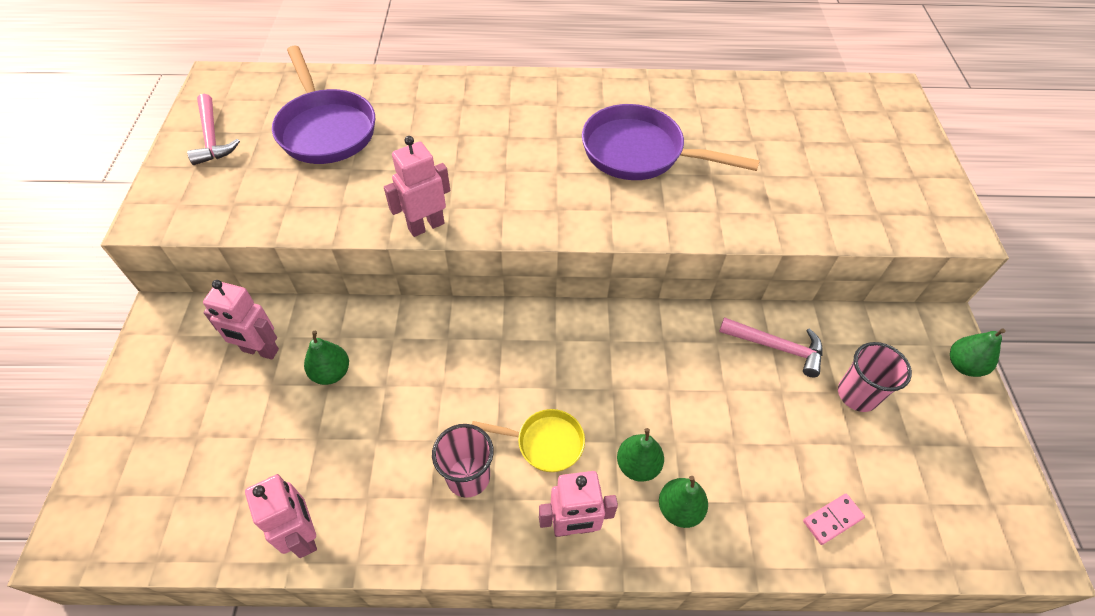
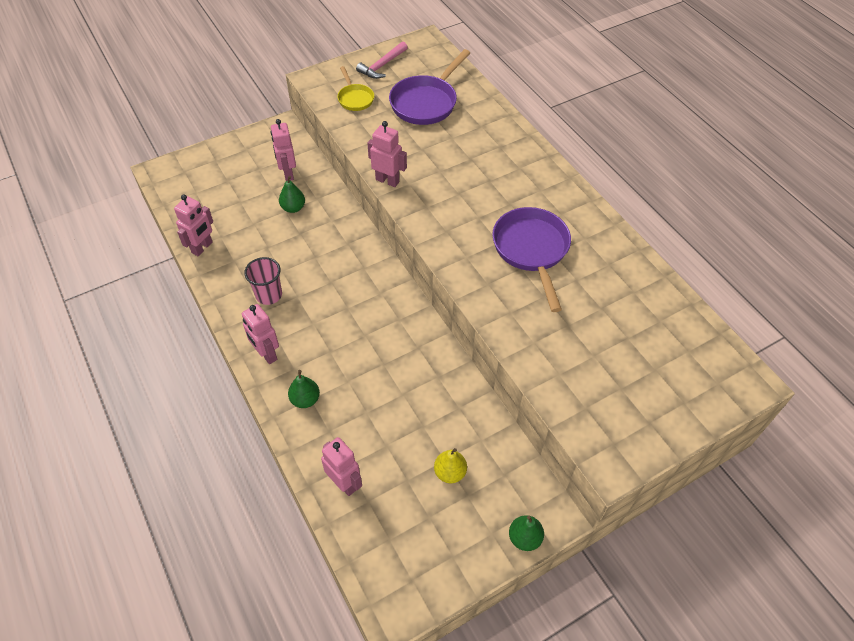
camera: 60 degrees right, 0 degrees up
yellow pan [472,409,585,472] -> yellow pan moved to [337,66,374,111]
green pear [617,428,664,482] -> none
pink hammer [719,317,823,377] -> none
pink domino [803,494,865,545] -> pink robot [321,437,362,496]
pink cup [838,342,912,412] -> yellow pear [434,448,467,483]

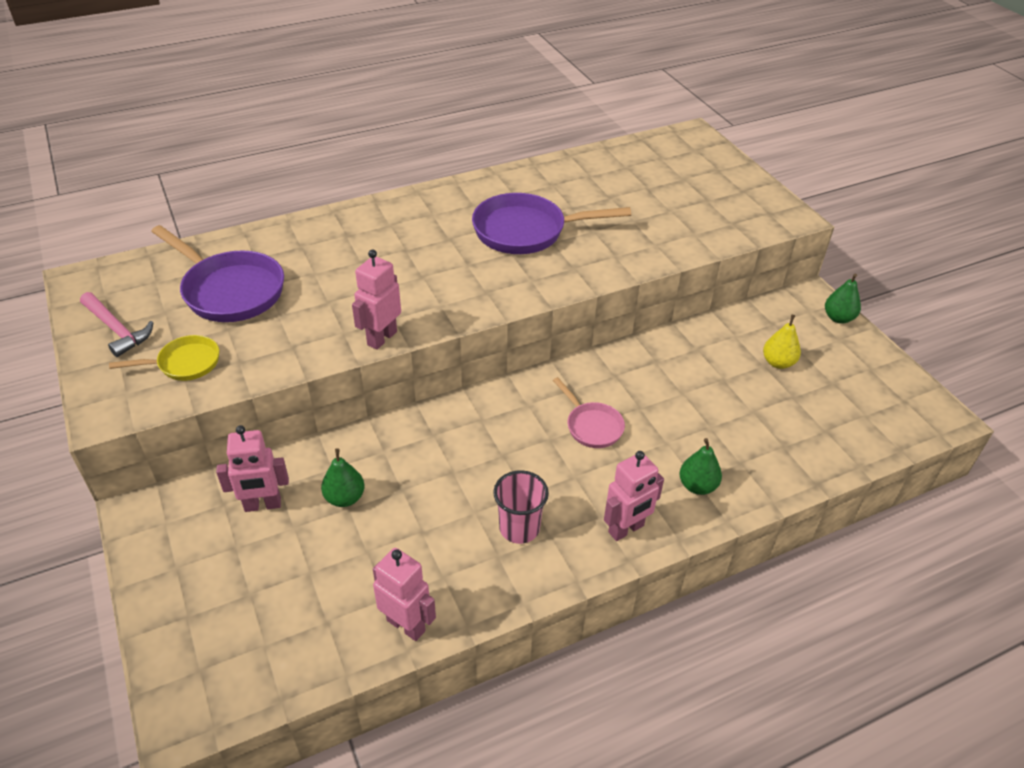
camera: 85 degrees left, 10 degrees down
pink robot [321,437,362,496] -> none
none -> pink pan [553,377,625,448]

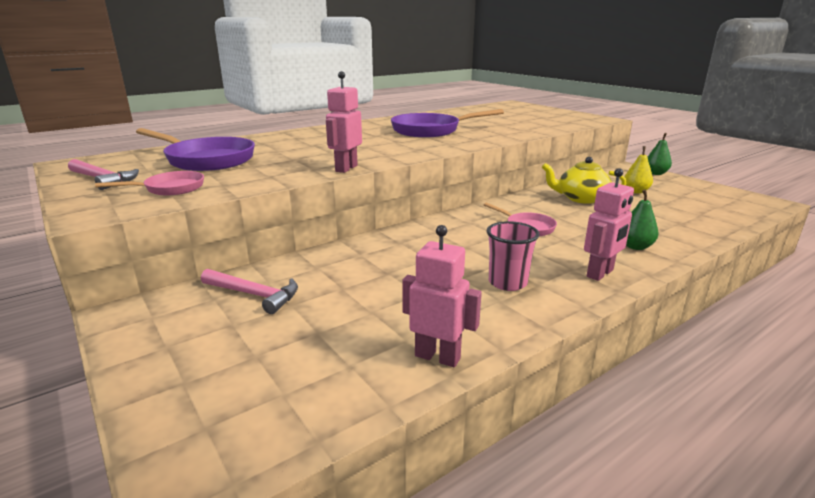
camera: 10 degrees left, 20 degrees down
yellow pan [109,335,219,381] -> pink pan [95,171,204,195]
pink robot [216,425,289,512] -> pink hammer [201,269,298,314]
green pear [321,448,365,507] -> none
none -> yellow teapot [542,157,627,204]

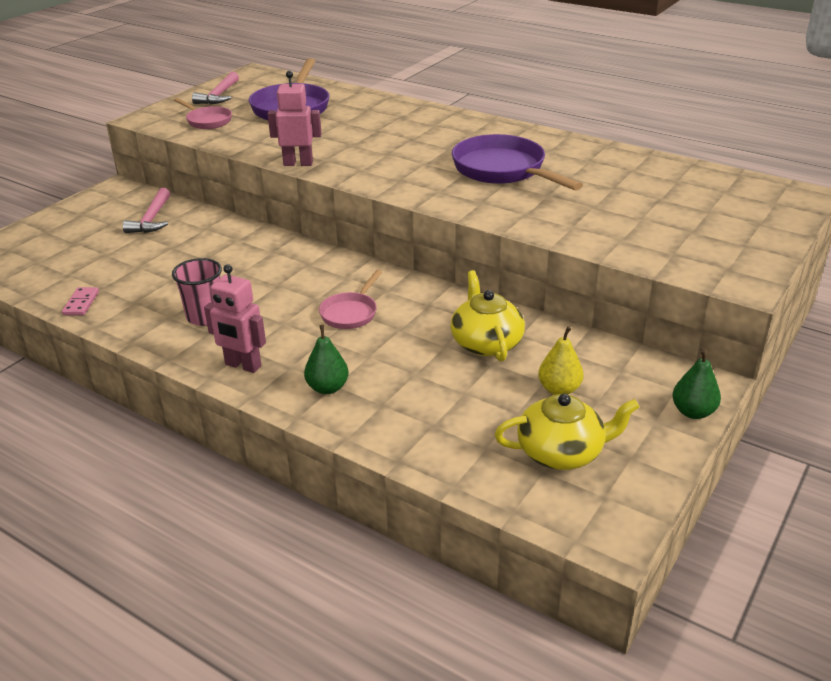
camera: 70 degrees right, 10 degrees up
pink robot [402,225,482,367] -> pink domino [62,287,99,315]
none -> yellow teapot [495,394,639,470]

